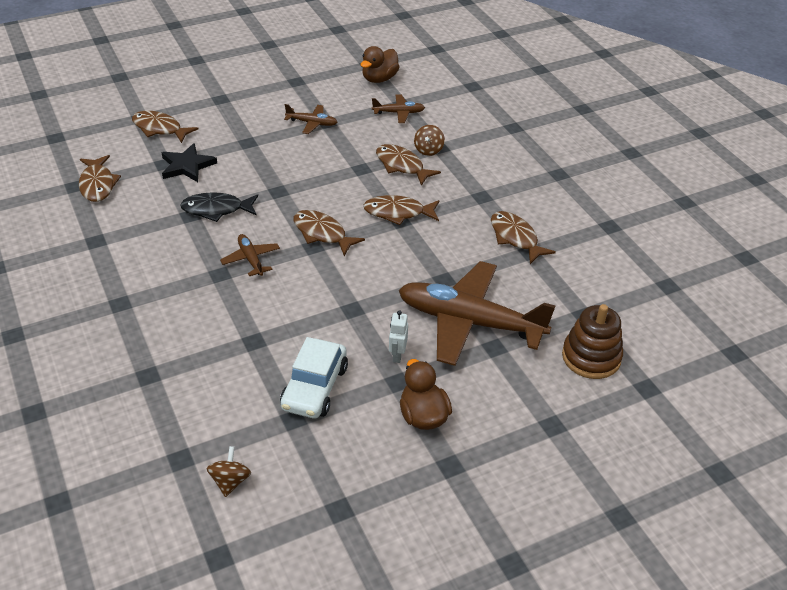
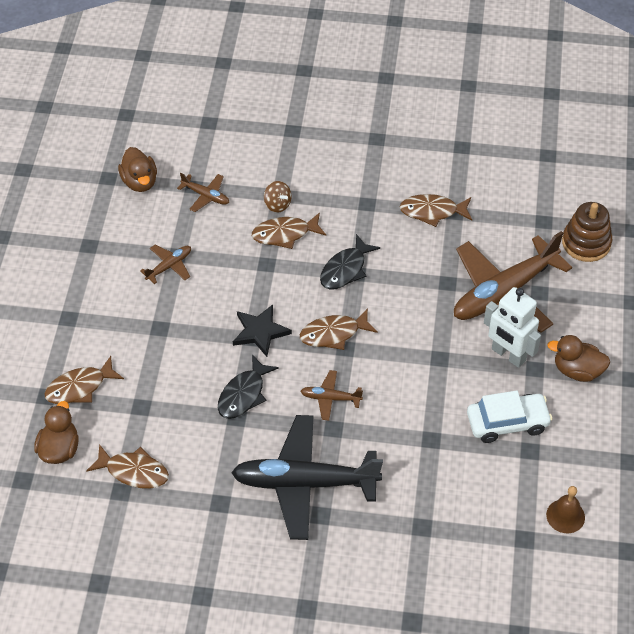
camera: 55 degrees left, 10 degrees up
black star [161,143,217,182] -> black star moved to [233,304,292,357]
brown spinning top [207,446,251,497] -> brown bell [546,486,585,533]
white car [280,337,348,418] -> white car turned 60 degrees counterclockwise [467,391,552,443]
brown fish [363,195,440,225] -> black fish [320,234,380,290]
brown plane [372,94,425,123] -> brown plane turned 90 degrees clockwise [177,173,229,212]
white robot [389,310,408,363] -> white robot [484,287,541,368], size x1.99
none -> brown duck [34,401,78,464]
none -> black plane [231,415,383,540]

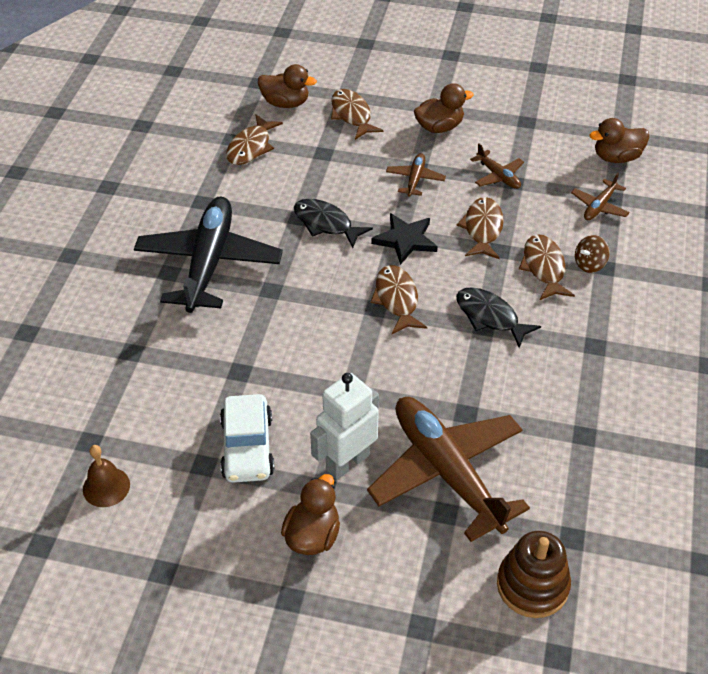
camera: 95 degrees right, 5 degrees down
brown plane [301,370,363,421] -> brown plane moved to [386,153,446,197]
brown fish [400,194,472,227] -> brown fish moved to [457,197,504,259]
none -> brown duck [414,83,474,133]

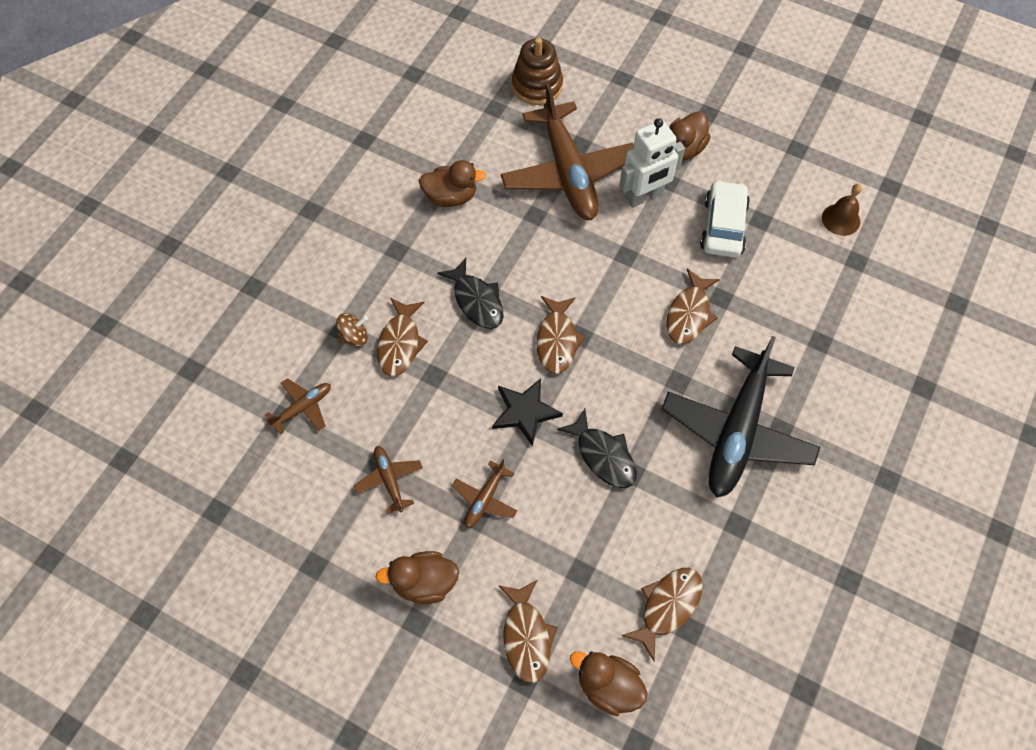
camera: 165 degrees left, 15 degrees up
brown fish [457,197,504,259] -> brown fish moved to [666,269,720,344]
brown duck [590,118,650,163] -> brown duck moved to [419,160,486,207]

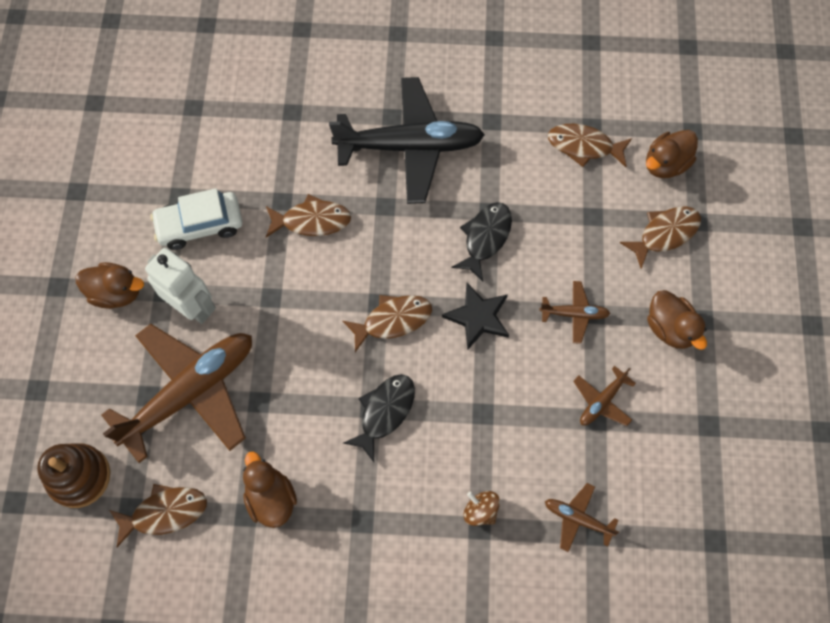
camera: 115 degrees left, 5 degrees up
brown fish [377,298,428,377] -> brown fish moved to [109,484,207,547]
brown duck [570,651,648,716] -> brown duck turned 45 degrees clockwise [646,130,698,178]
brown bell [822,184,862,236] -> none

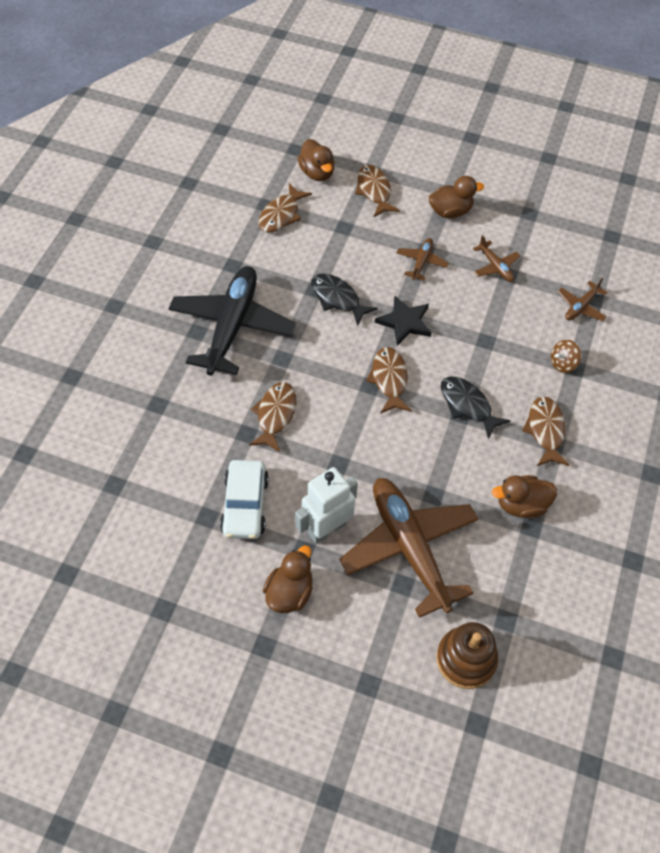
camera: 75 degrees left, 10 degrees down
brown fish [109,484,207,547] -> brown fish moved to [522,396,569,466]

